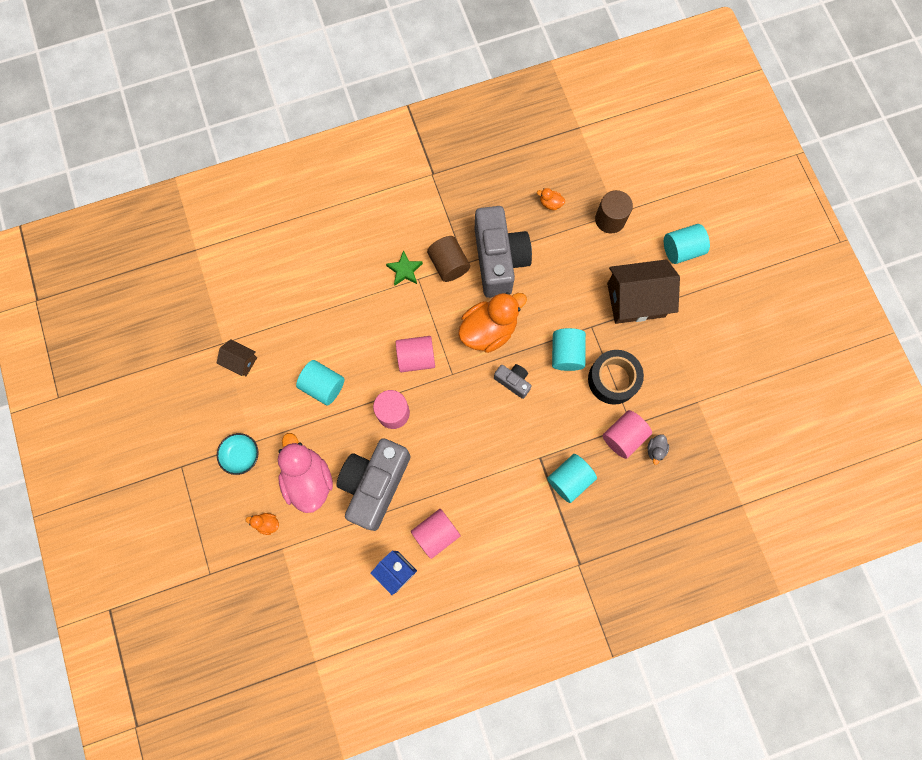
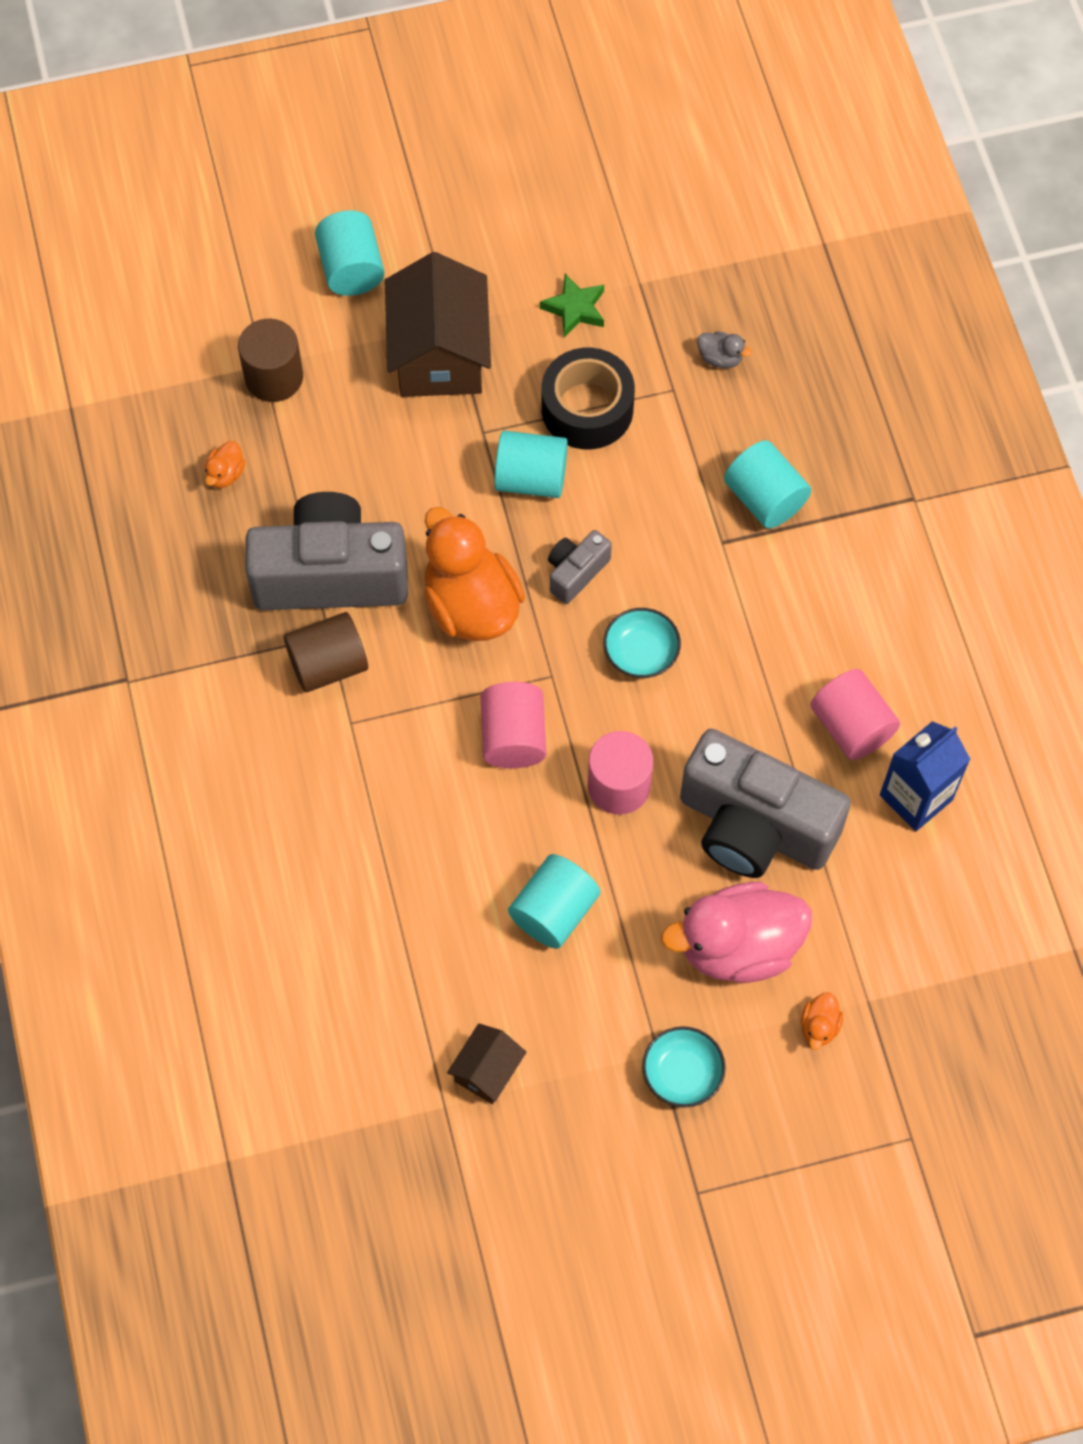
camera: 85 degrees left, 10 degrees down
green star [386,250,423,285] -> green star moved to [540,274,604,337]
pink cylinder [603,410,652,459] -> none
none -> turquoise bowl [603,608,681,678]

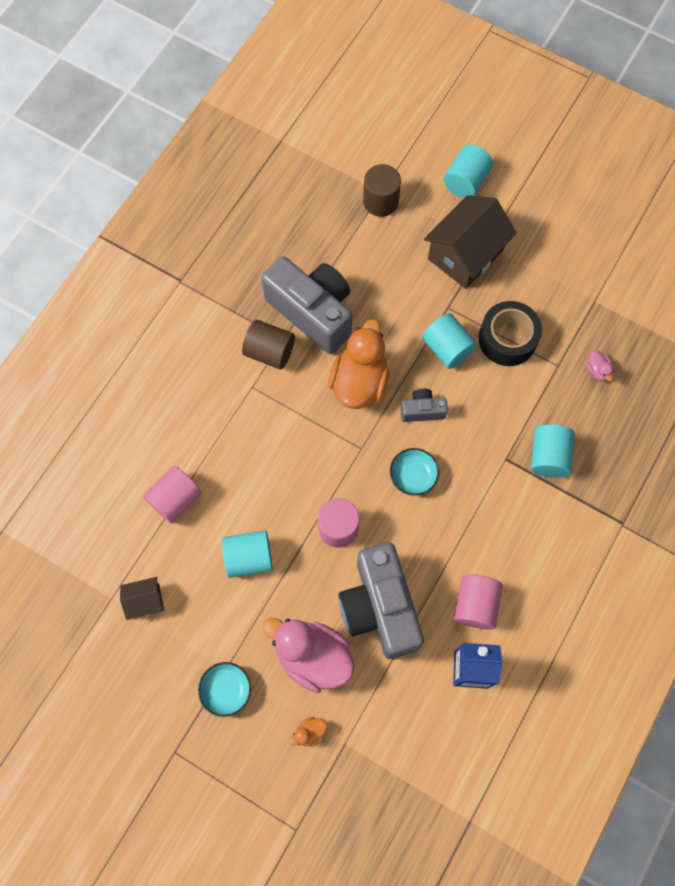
camera: 45 degrees right, 5 degrees up
orange duck [205,441,245,488] -> none
pink cylinder [481,682,546,768] -> pink cylinder moved to [143,465,202,524]
green star [540,274,604,337] -> none
grey duck [697,331,752,368] -> pink duck [586,350,614,381]

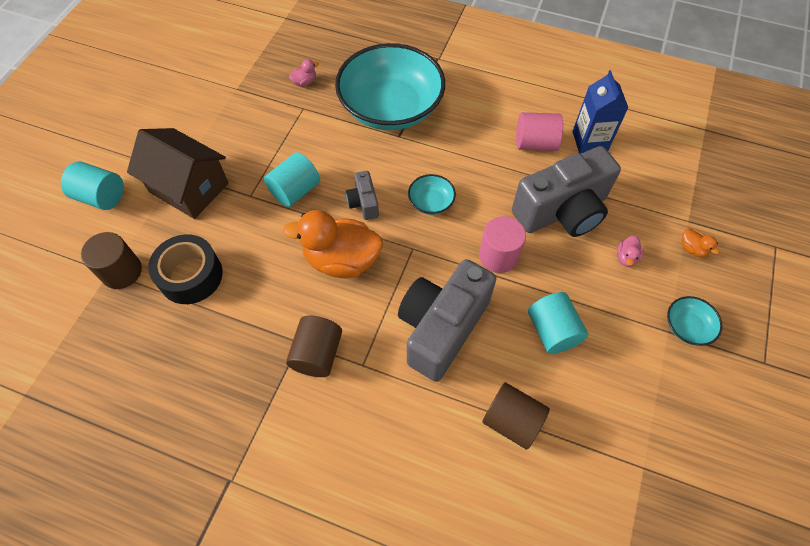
camera: 100 degrees left, 10 degrees down
brown house [120,577,164,620] -> none
pink cylinder [143,465,202,524] -> brown cylinder [482,382,550,450]
grey camera [261,256,352,354] -> grey camera moved to [398,259,496,382]
pink duck [263,618,355,693] -> pink duck [617,236,644,267], size x0.41
black tape [479,301,542,366] -> black tape moved to [148,234,223,304]
turquoise cylinder [531,424,574,478] -> turquoise bowl [335,43,445,130]

